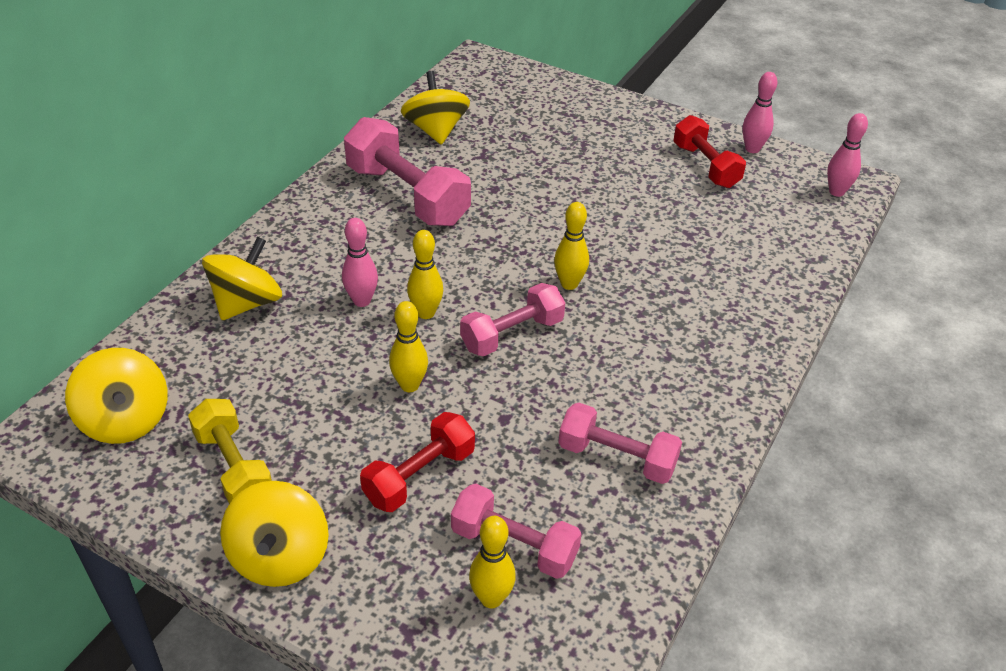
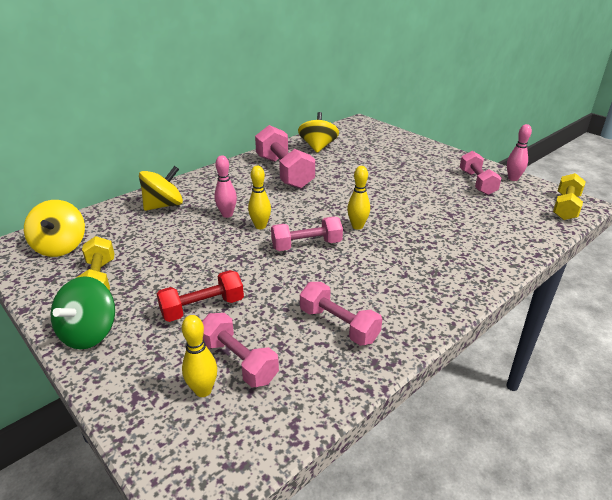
camera: 20 degrees right, 10 degrees down
yellow spinning top [220,481,329,587] -> green spinning top [51,276,115,350]
yellow bowling pin [389,301,428,392] -> none
red dumbbell [673,115,746,188] -> pink dumbbell [460,151,501,195]
pink bowling pin [827,113,868,197] -> yellow dumbbell [553,173,585,220]

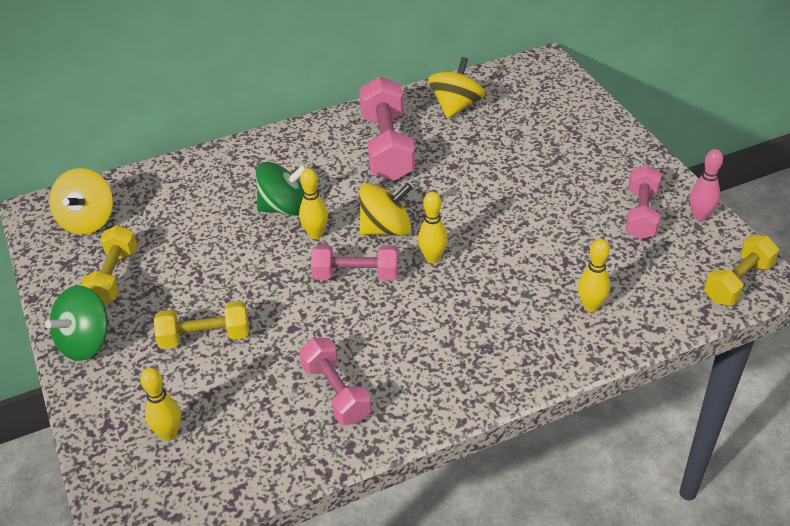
camera: 20 degrees right, 10 degrees up
yellow spinning top [139,166,183,211] -> yellow spinning top moved to [359,183,412,236]
red dumbbell [156,270,244,322] -> yellow dumbbell [154,301,249,349]
pink dumbbell [202,313,279,387] -> none
pink bowling pin [214,155,237,218] -> green spinning top [256,162,307,216]
none -> yellow bowling pin [578,239,610,312]

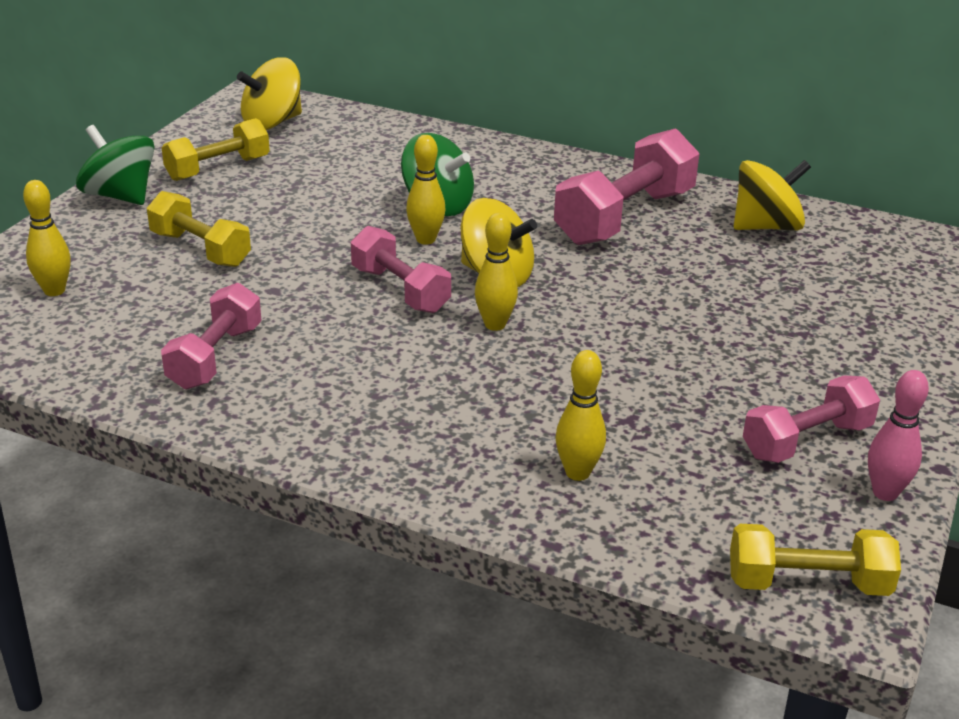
camera: 45 degrees right, 10 degrees down
green spinning top [45,285,109,361] -> green spinning top turned 45 degrees clockwise [76,125,154,205]

